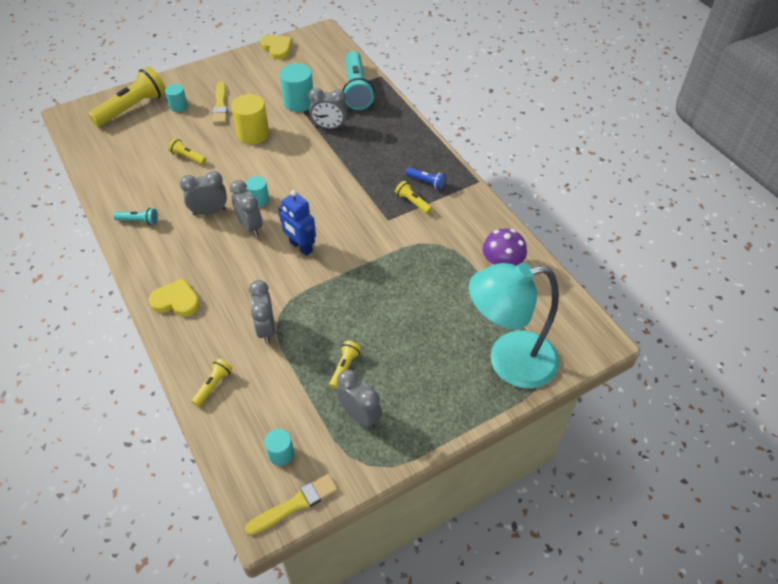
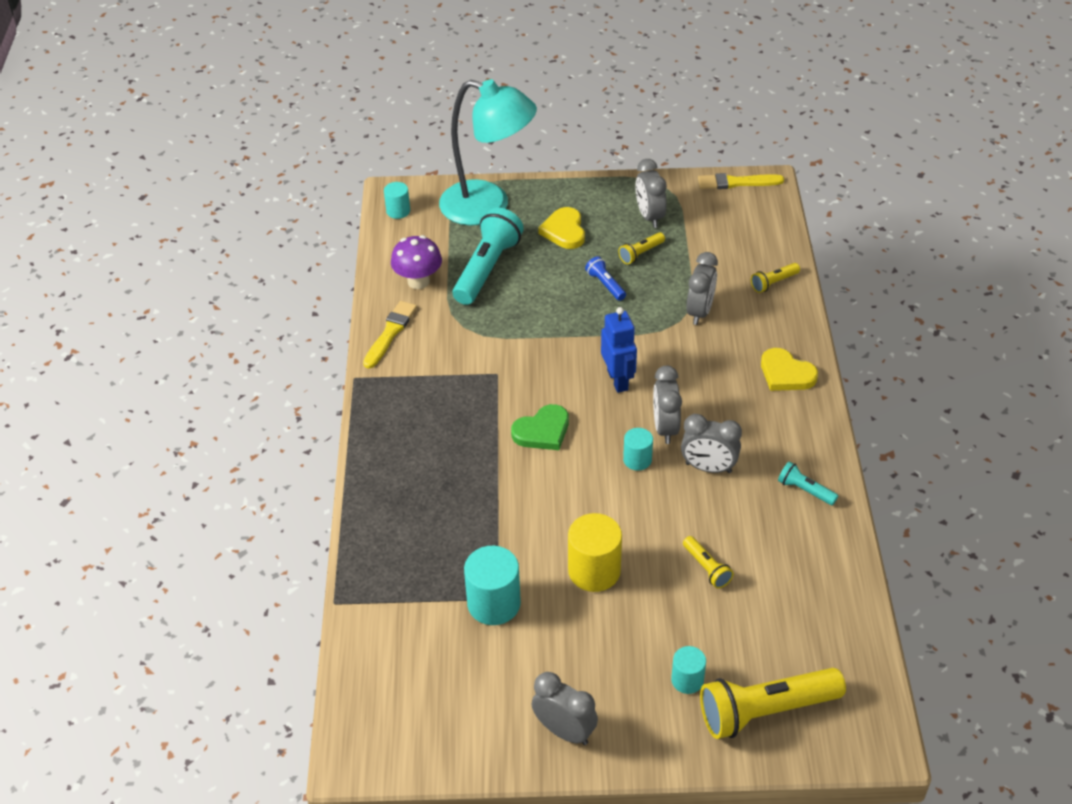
camera: 150 degrees left, 5 degrees down
yellow brush [212,81,227,124] -> yellow brush moved to [363,301,417,369]
yellow heart [260,35,293,59] -> yellow heart moved to [538,207,585,249]
turquoise cylinder [264,429,294,466] -> turquoise cylinder moved to [384,182,410,219]
grey clock [309,88,348,129] -> grey clock moved to [532,672,598,745]
turquoise flashlight [343,51,375,110] -> turquoise flashlight moved to [453,208,524,305]
yellow flashlight [395,181,432,214] -> none
blue flashlight [405,168,446,190] -> blue flashlight moved to [585,256,626,301]
none -> green heart [511,404,569,450]

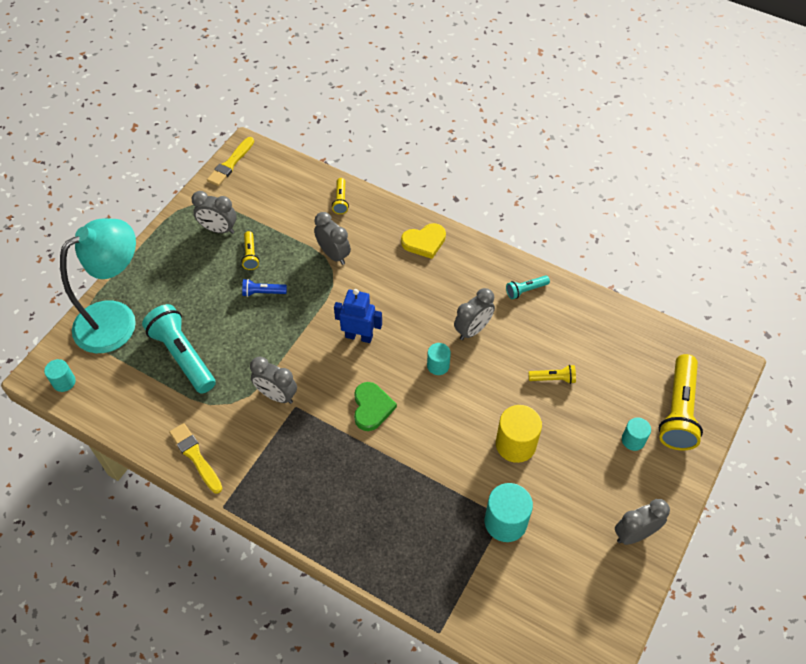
camera: 60 degrees left, 10 degrees up
purple mushroom [391,235,442,289] -> none
yellow heart [538,207,585,249] -> none
grey clock [653,366,682,444] -> grey clock moved to [250,356,297,404]

